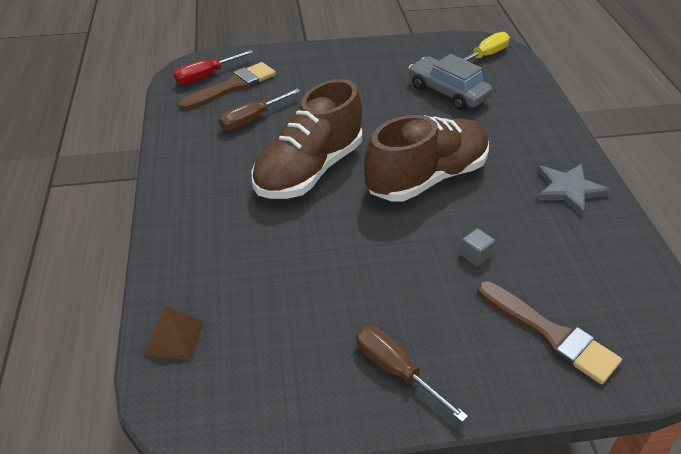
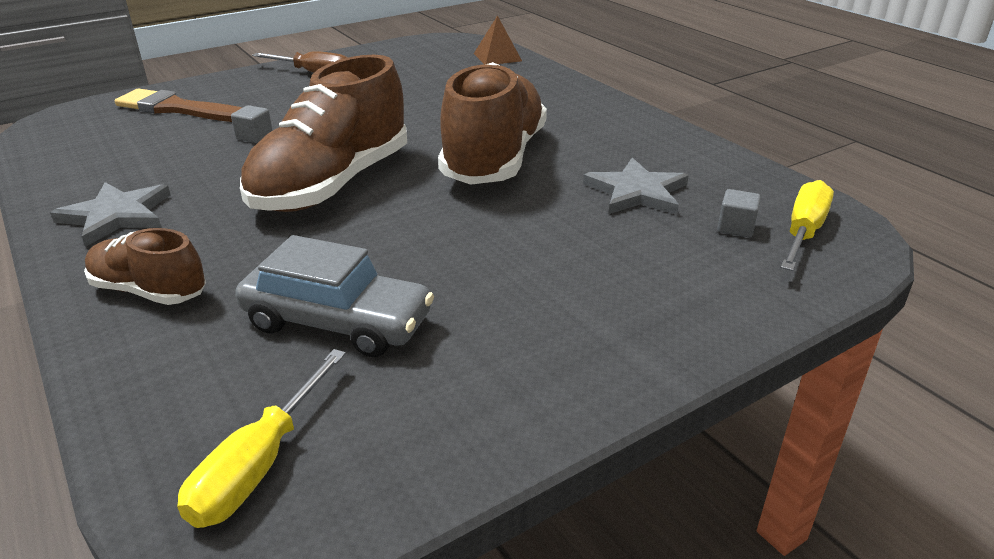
camera: 155 degrees right, 10 degrees down
red screwdriver [174,50,254,85] -> yellow screwdriver [781,180,834,271]
brown brush [179,62,276,110] -> grey cube [717,189,761,237]
brown screwdriver [219,89,301,131] -> grey star [583,158,689,215]
none -> brown shoe [84,228,206,305]

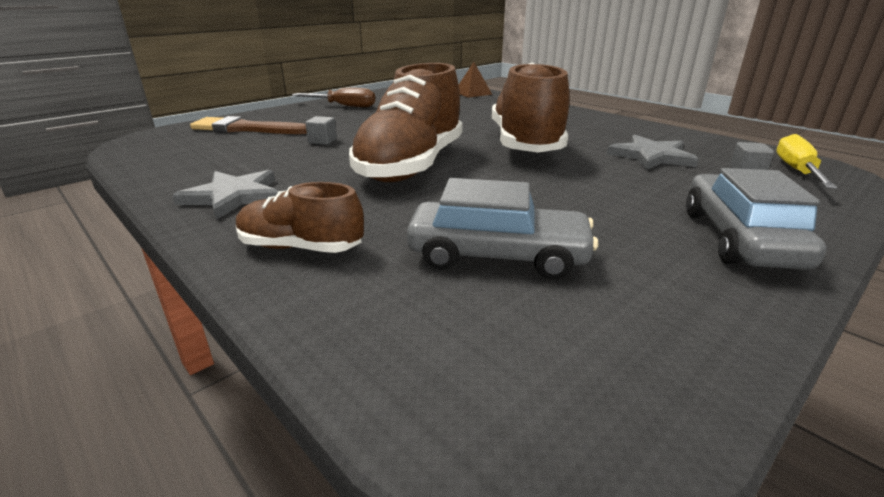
camera: 10 degrees left, 5 degrees down
yellow screwdriver [177,349,346,528] -> none
none -> grey car [686,168,826,270]

